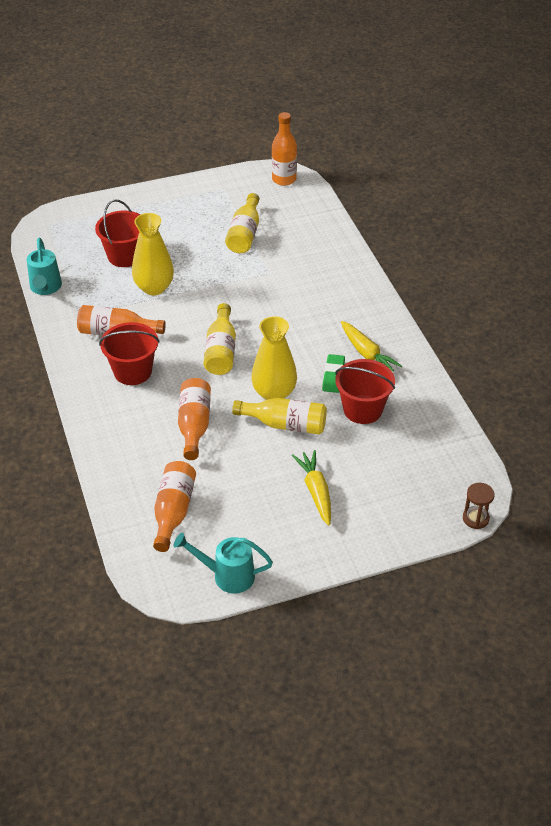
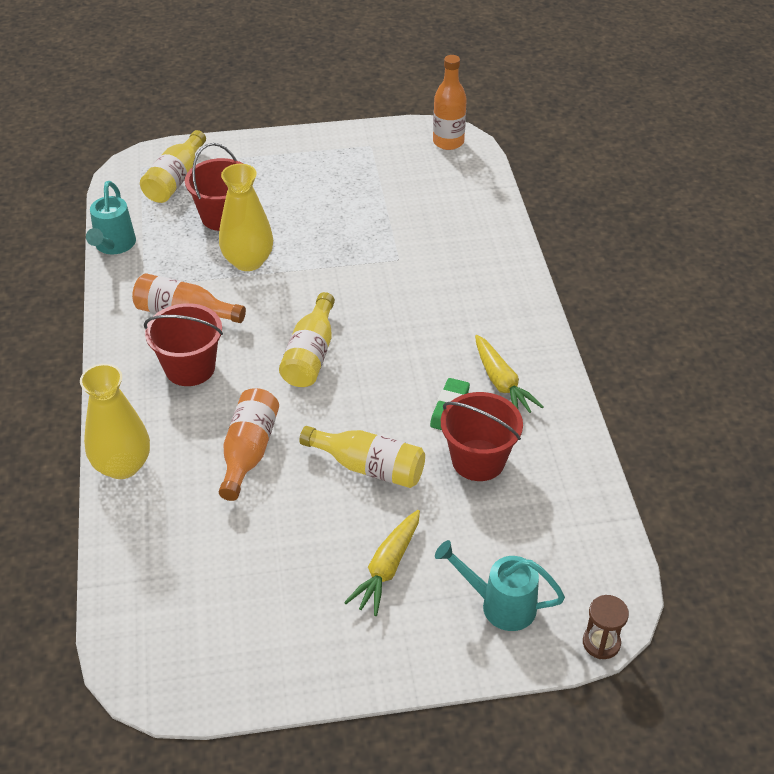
camera: 10 degrees right, 0 degrees up
orange bottle [153,461,196,552] -> none
turquoise watering can [174,533,273,594] -> turquoise watering can moved to [435,540,565,631]
yellow bottle [225,193,259,253] -> yellow bottle moved to [140,130,206,203]
yellow vase [251,316,297,400] -> yellow vase moved to [80,364,150,479]
yellow carrot [292,450,331,526] -> yellow carrot turned 150 degrees counterclockwise [344,510,420,616]

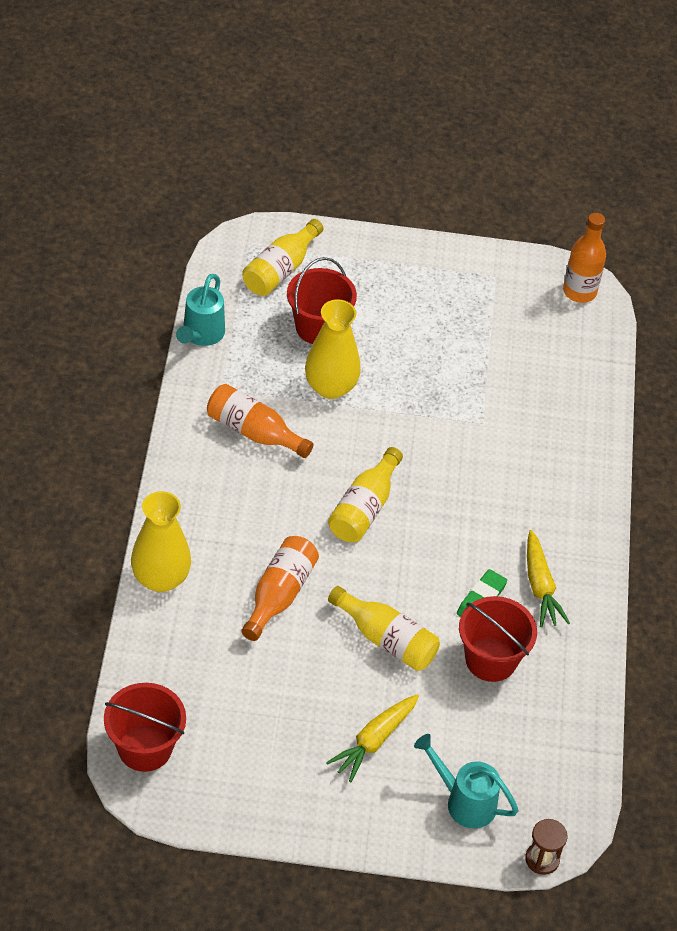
camera: 10 degrees right, 5 degrees up
red bucket [144,303,223,386] -> red bucket moved to [104,683,186,772]

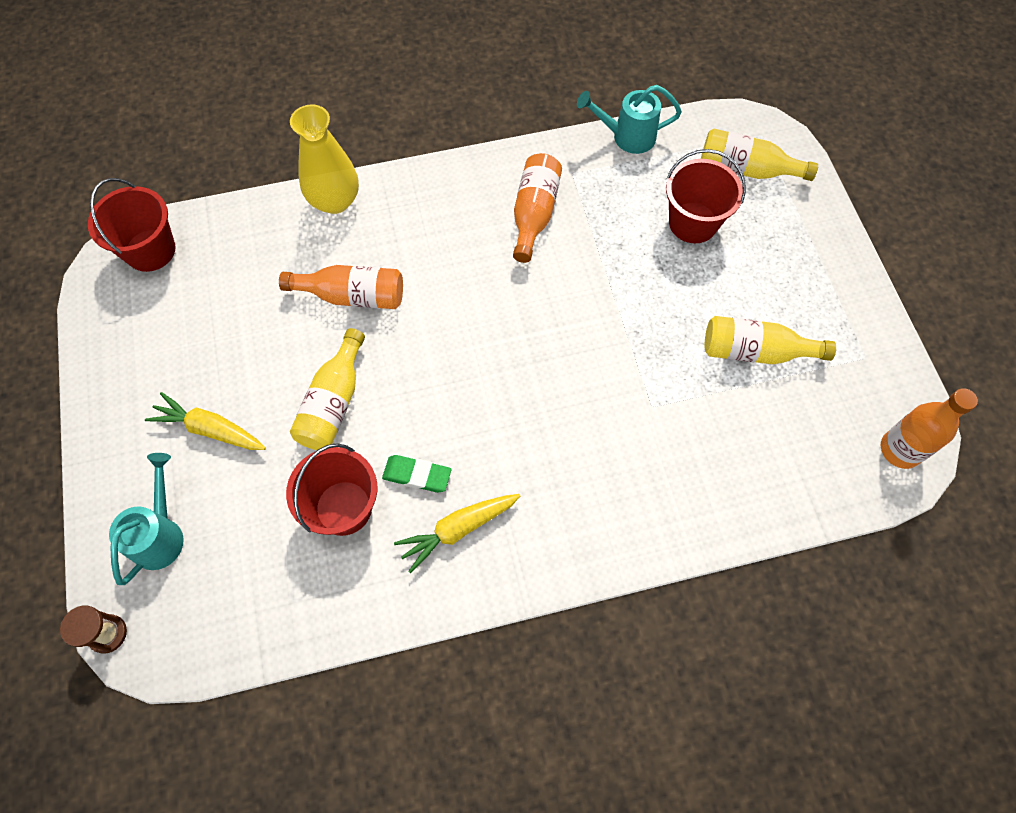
camera: 75 degrees right, 15 degrees up
yellow vase [305,299,361,399] -> none
yellow bottle [328,447,403,542] -> yellow bottle moved to [705,316,836,364]

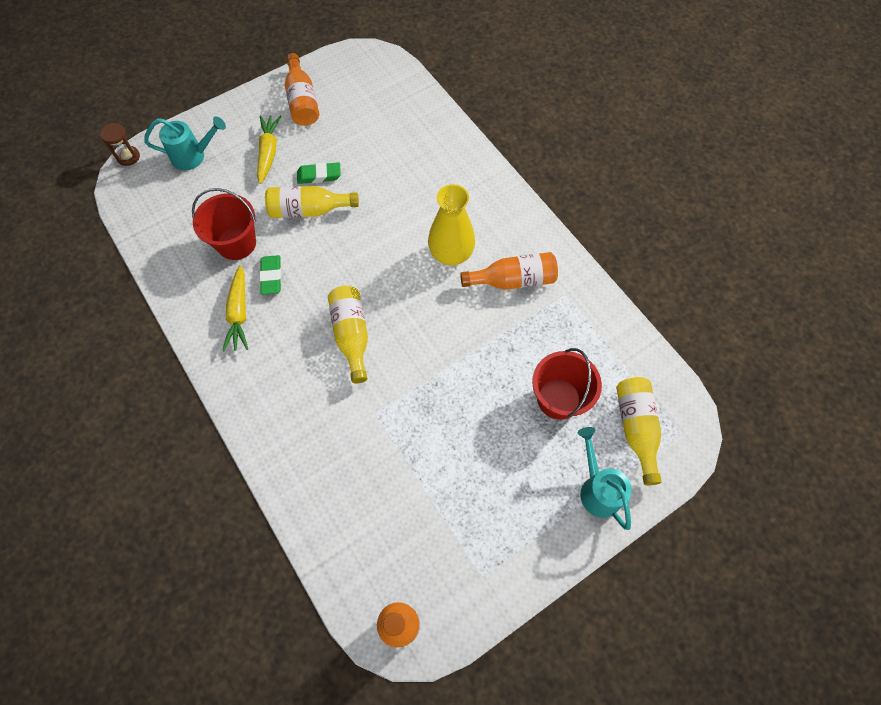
camera: 70 degrees right, 0 degrees up
red bucket [88,178,175,272] -> none
orange bottle [279,265,403,309] -> orange bottle moved to [285,53,319,126]
yellow vase [290,105,359,214] -> yellow vase moved to [428,184,475,266]
yellow carrot [394,494,520,573] -> yellow carrot turned 135 degrees counterclockwise [222,265,248,351]
turquoise watering can [577,85,682,154] -> turquoise watering can moved to [578,427,632,530]
yellow bottle [705,316,836,364] -> yellow bottle moved to [328,286,368,383]
none -> green eraser [297,162,341,184]

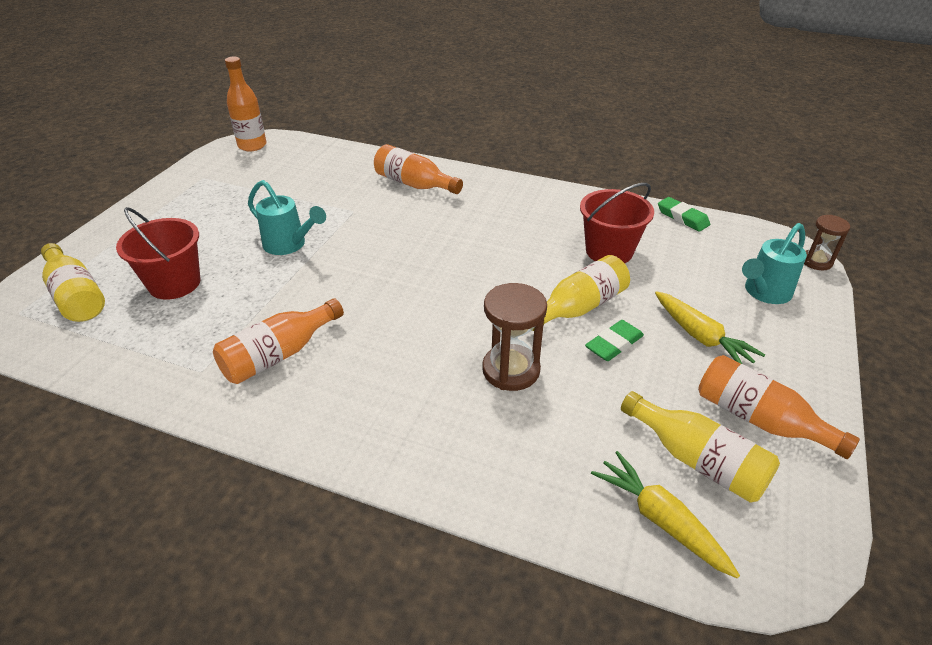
camera: 145 degrees right, 25 degrees down
yellow carrot [222,265,248,351] -> yellow carrot moved to [591,451,740,579]
green eraser [260,255,281,295] -> green eraser moved to [658,197,710,232]
yellow bottle [328,286,368,383] -> yellow bottle moved to [621,391,780,503]
yellow vase [428,184,475,266] -> none
turquoise watering can [578,427,632,530] -> turquoise watering can moved to [248,180,326,255]
none -> orange bottle [374,144,463,194]
none -> brown hourglass [482,283,547,391]

